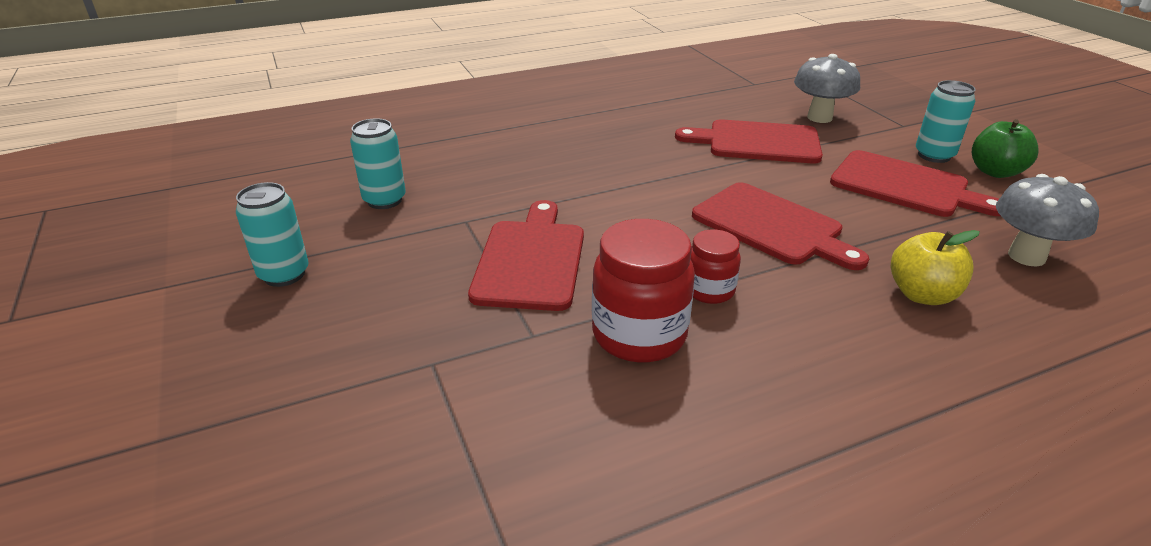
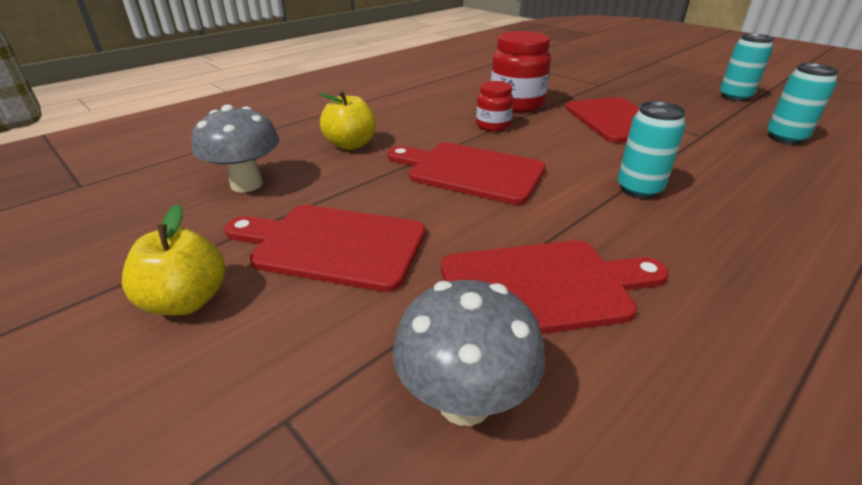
camera: 160 degrees right, 0 degrees up
turquoise can [916,80,976,163] -> turquoise can moved to [617,101,686,199]
green apple [972,119,1039,178] -> yellow apple [122,204,225,315]

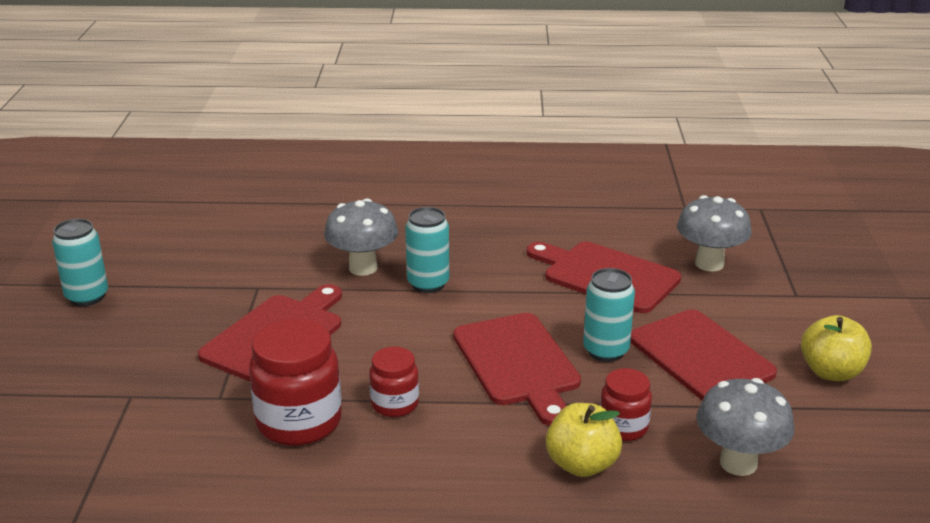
camera: 135 degrees left, 5 degrees down
turquoise can [767,63,839,144] -> turquoise can moved to [583,268,635,362]
none -> grey mushroom [324,198,398,276]
none -> red jar [600,368,652,441]

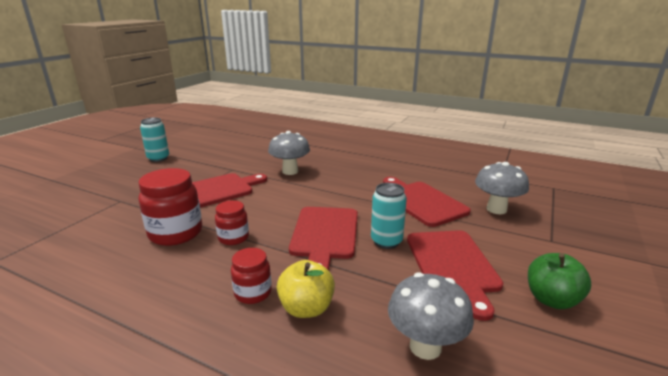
camera: 25 degrees right, 5 degrees down
turquoise can [405,207,449,293] -> none
red jar [600,368,652,441] -> red jar moved to [231,248,272,304]
yellow apple [801,315,872,381] -> green apple [528,253,591,309]

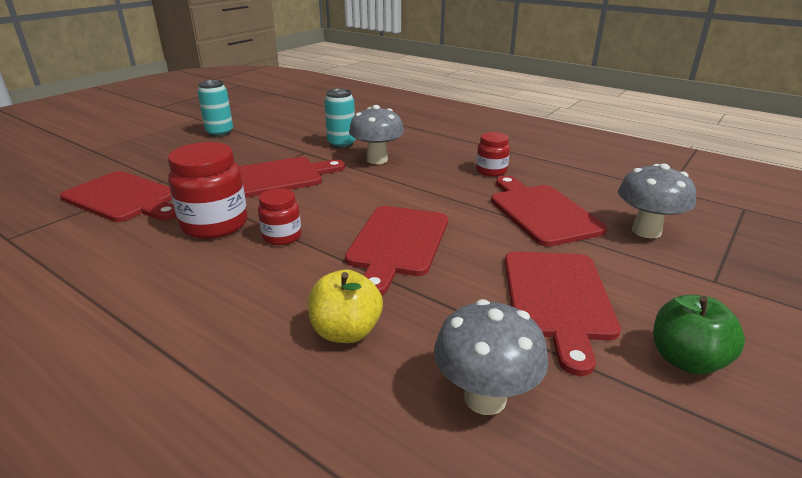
camera: 10 degrees right, 5 degrees up
red jar [231,248,272,304] -> red jar moved to [476,132,510,177]
turquoise can [371,183,407,249] -> turquoise can moved to [324,89,356,149]
none -> red cutting board [60,171,177,222]

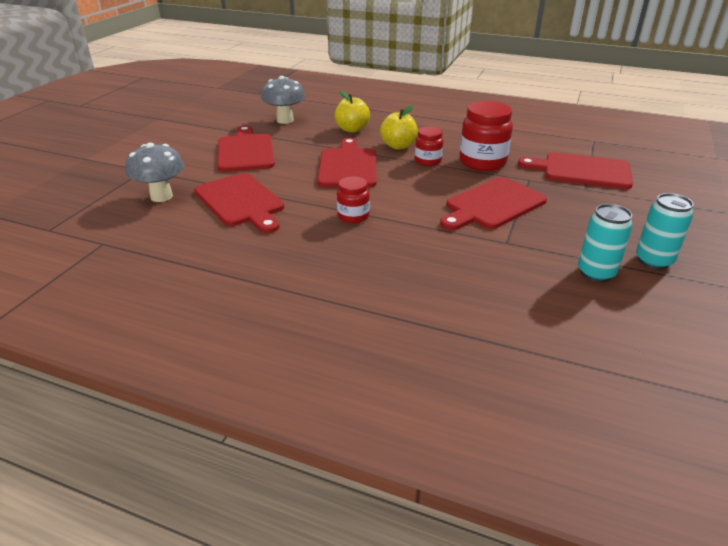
camera: 165 degrees right, 5 degrees up
turquoise can [324,89,356,149] -> turquoise can moved to [578,204,633,282]
grey mushroom [349,105,404,164] -> none
red jar [476,132,510,177] -> red jar moved to [337,176,370,223]
green apple [653,295,745,375] -> none
none -> yellow apple [380,105,418,150]

